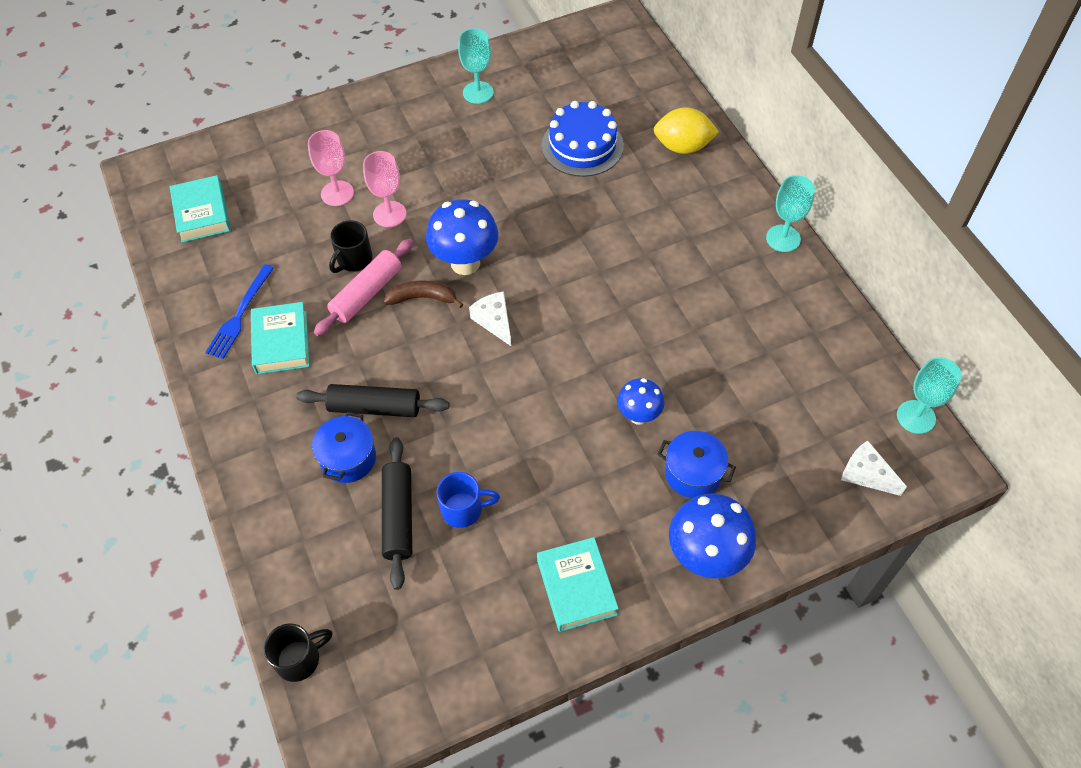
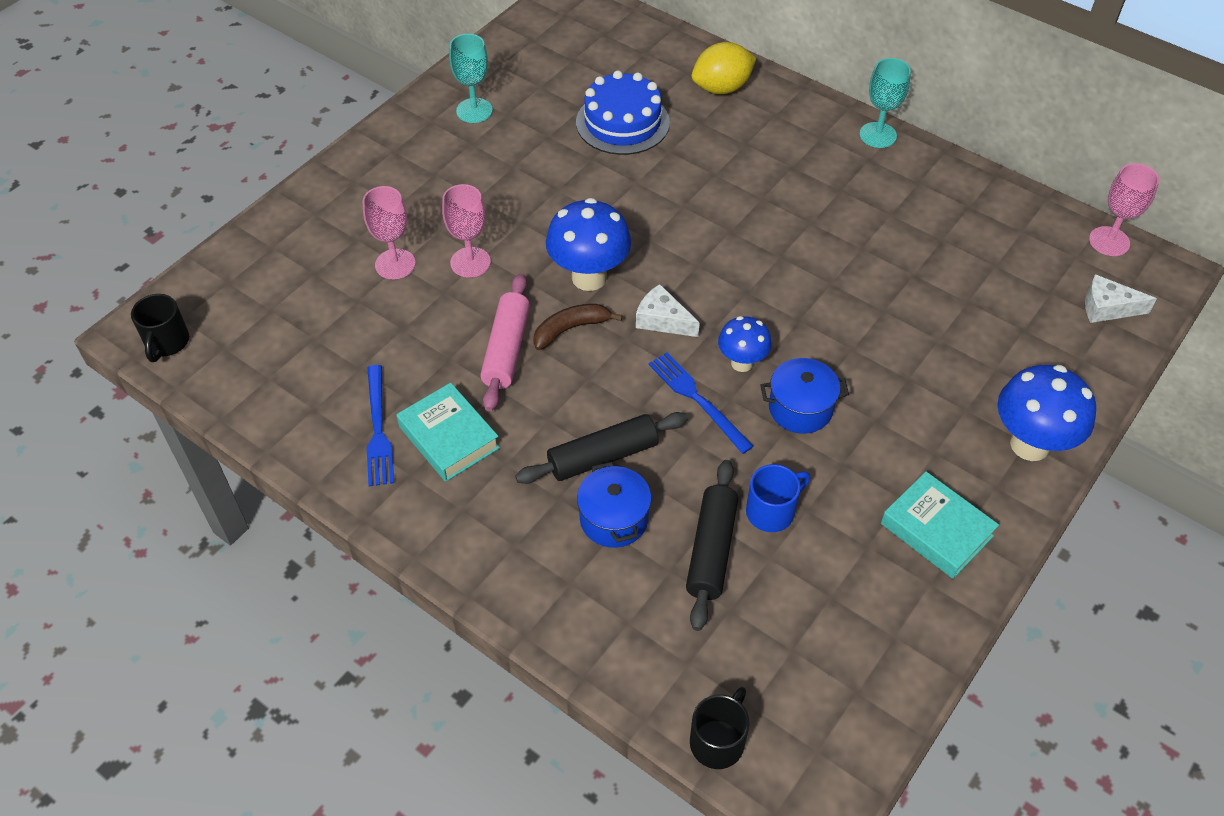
camera: 30 degrees left, 5 degrees down
turquoise book [170,175,231,243] -> none
black mug [329,220,372,273] -> black mug moved to [131,294,189,362]
black rolling pin [382,437,412,590] -> black rolling pin turned 45 degrees clockwise [686,460,738,631]
blue mushroom [617,378,665,425] -> blue mushroom moved to [718,316,772,372]
blue pot [658,431,736,498] -> blue pot moved to [760,358,849,434]
turquoise goblet [897,357,962,434] -> pink goblet [1089,163,1159,256]
none -> blue fork [648,352,754,454]

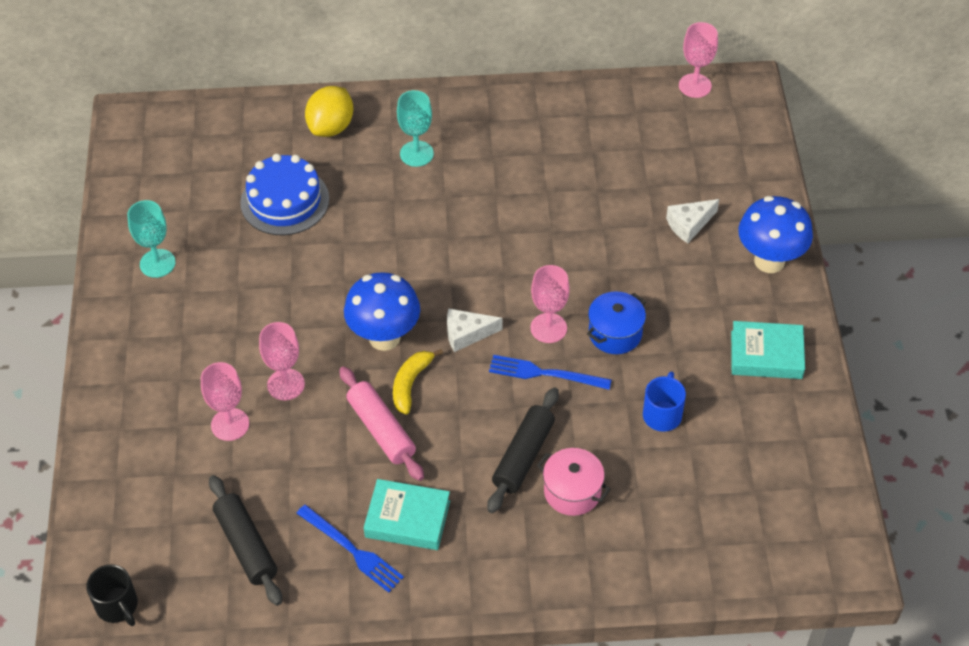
camera: 40 degrees left, 0 degrees up
brown banana [533,304,622,350] -> yellow banana [393,349,443,415]
blue pot [577,462,651,548] -> pink pot [537,448,611,516]
black rolling pin [686,460,738,631] -> black rolling pin moved to [209,475,282,606]
black mug [690,687,750,769] -> none
blue mushroom [718,316,772,372] -> pink goblet [530,265,570,343]
turquoise goblet [859,58,911,148] -> turquoise goblet moved to [397,90,434,167]
white cheese [1085,274,1157,323] -> white cheese moved to [666,199,719,243]

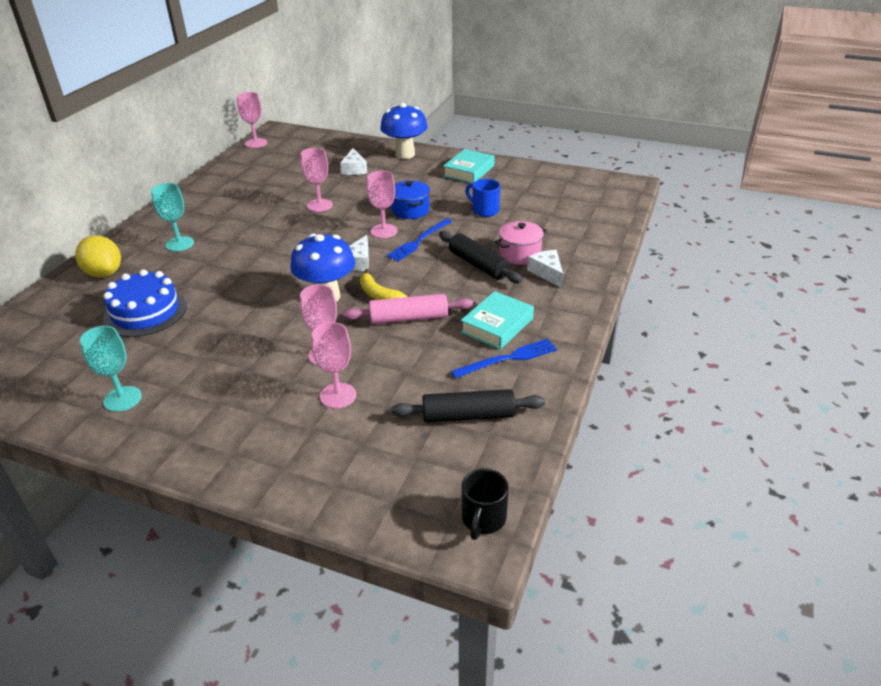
camera: 65 degrees left, 15 degrees down
black mug [86,564,138,626] -> black mug turned 120 degrees clockwise [462,468,509,540]
none -> pink goblet [301,148,333,212]
none -> white cheese [527,250,563,288]

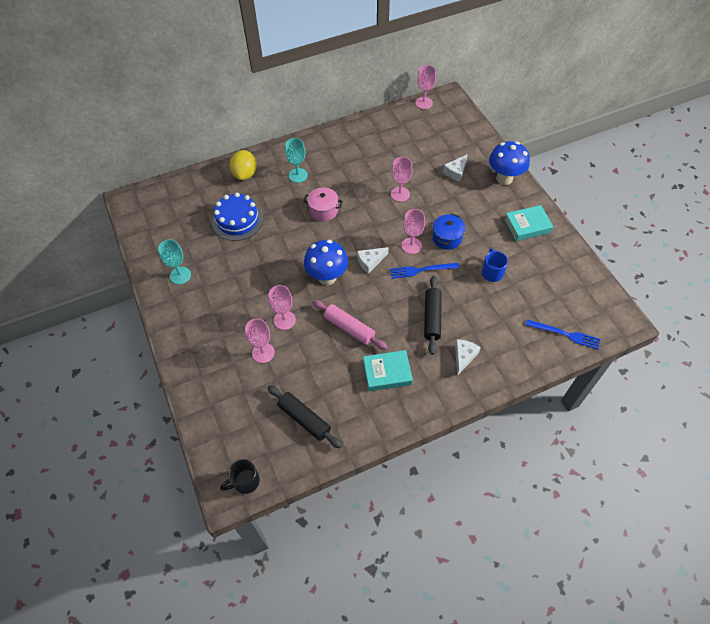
camera: 45 degrees right, 20 degrees up
yellow banana [360,269,408,300] -> none
blue fork [451,339,557,378] -> blue fork moved to [526,319,600,350]
pink pot [495,221,547,265] -> pink pot moved to [303,187,343,221]

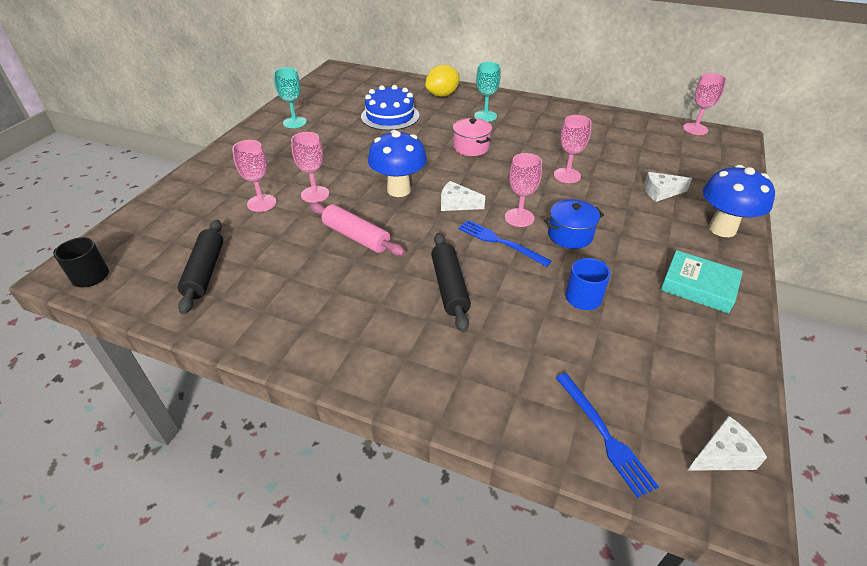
camera: 45 degrees right, 15 degrees down
pink rolling pin [313,300,387,350] -> pink rolling pin turned 45 degrees counterclockwise [310,203,405,256]
turquoise book [363,350,413,391] -> none
black rolling pin [424,276,442,355] -> black rolling pin turned 60 degrees counterclockwise [431,233,471,332]
white cheese [455,339,481,376] -> white cheese moved to [687,416,767,471]

